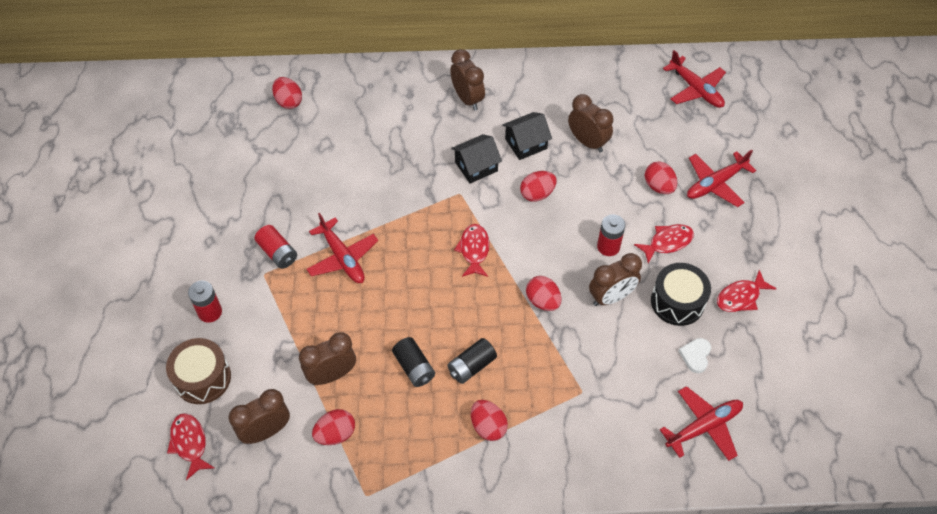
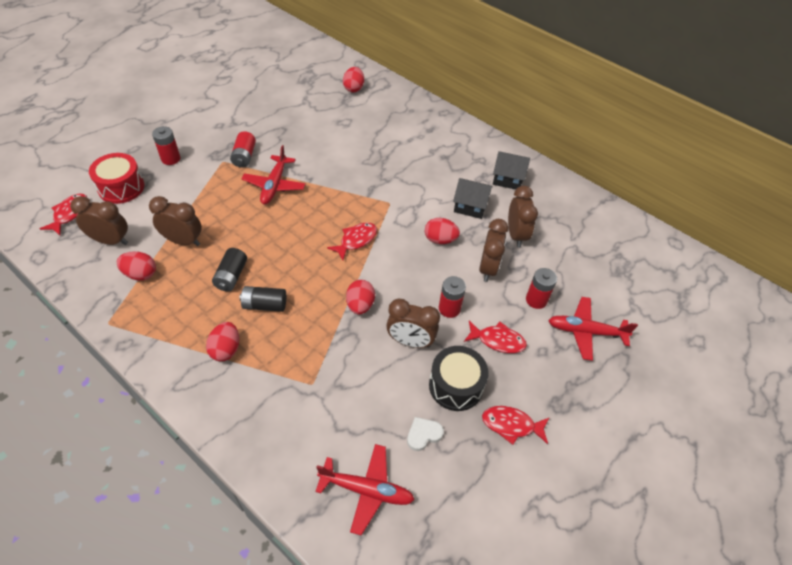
camera: 40 degrees right, 5 degrees down
brown drum [166,338,231,404] -> red drum [89,153,144,204]
brown clock [450,49,485,111] -> brown clock moved to [479,219,508,282]
black house [451,134,502,184] -> black house moved to [493,151,530,189]
red egg [645,161,677,194] -> red battery [526,268,557,309]
red plane [663,50,726,108] -> none

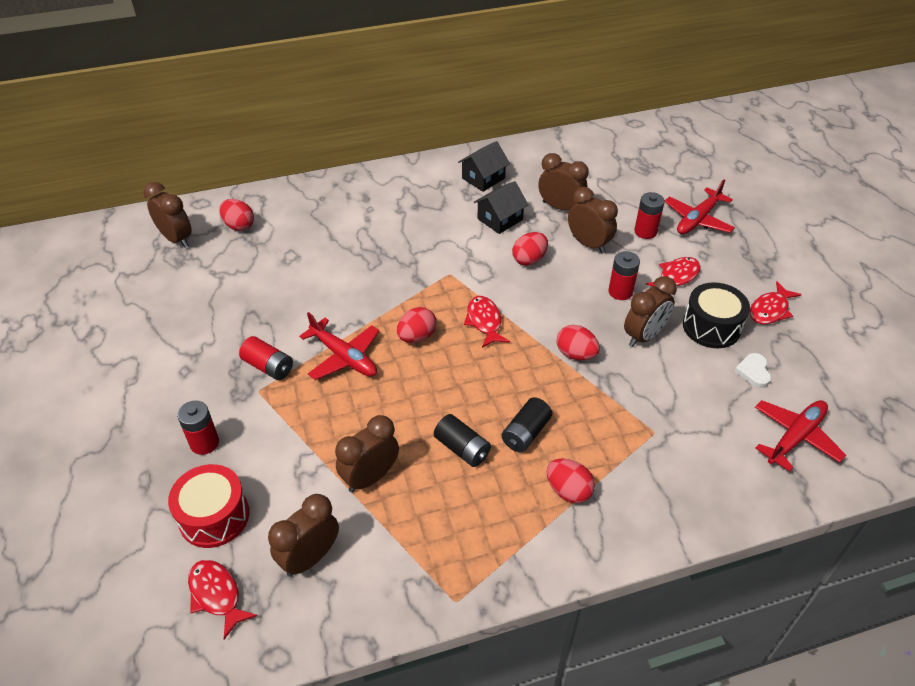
camera: 55 degrees left, 5 degrees down
red egg [117,251,156,281] -> red egg moved to [397,307,436,343]
none -> brown clock [144,182,192,248]

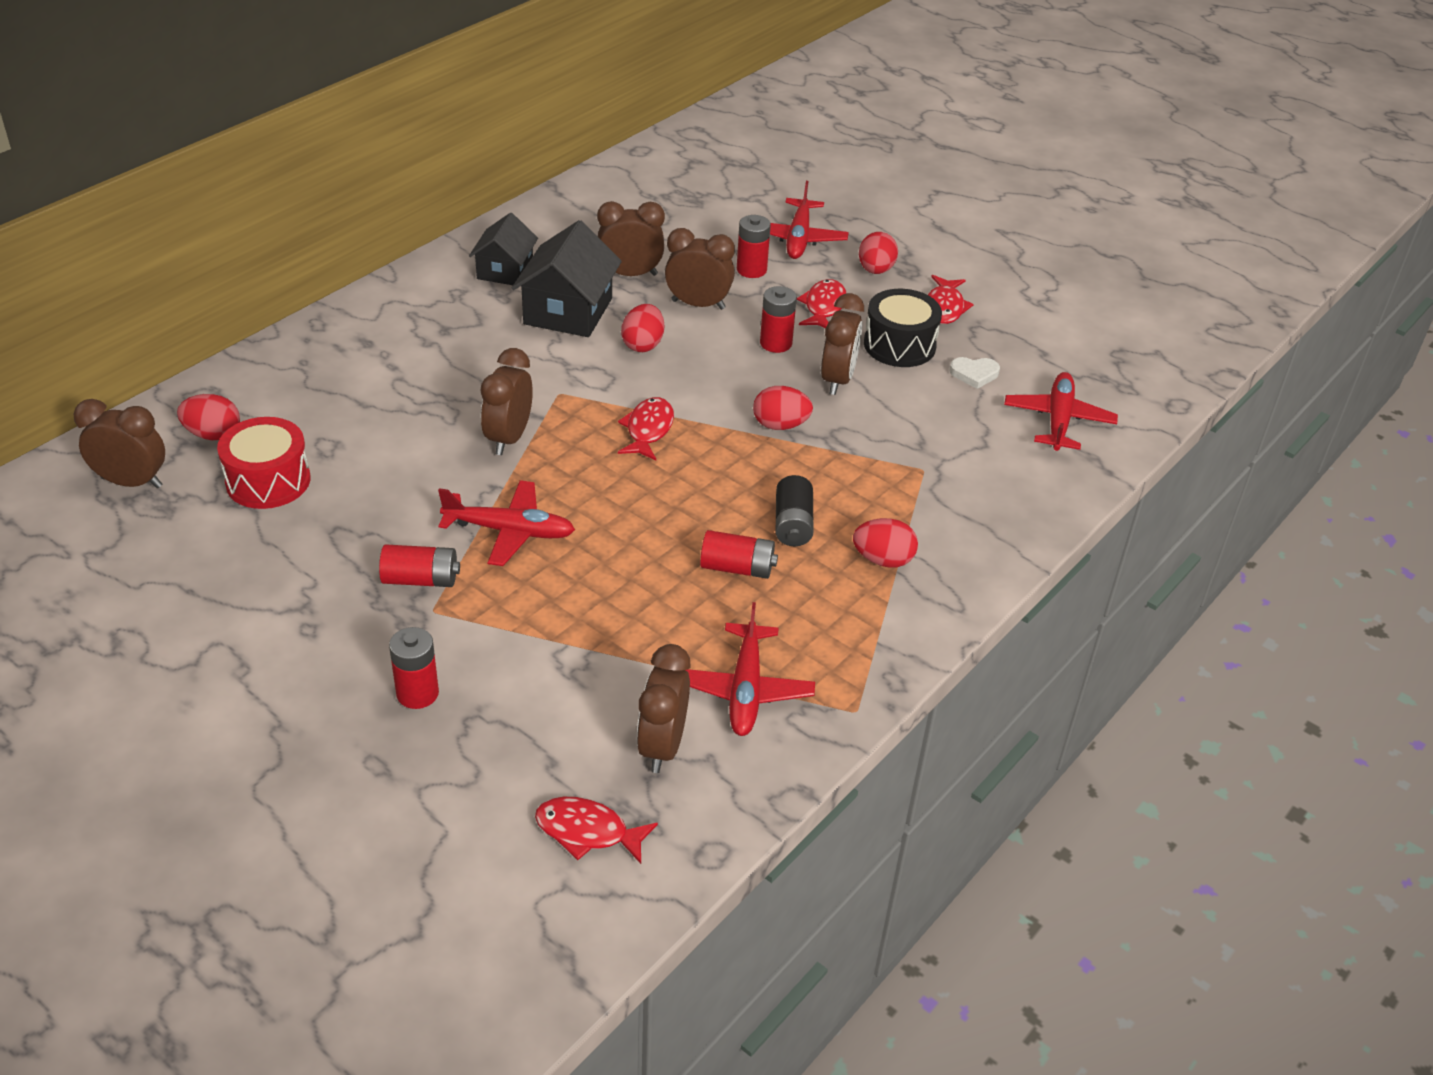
camera: 35 degrees left, 5 degrees down
red drum [168,464,249,548] -> red drum moved to [217,417,311,509]
brown clock [335,415,399,493] -> brown clock moved to [481,348,533,455]
red egg [397,307,436,343] -> red egg moved to [859,232,898,274]
black battery [434,414,491,467] -> red battery [700,530,778,579]
red fish [464,296,510,348] -> red fish turned 60 degrees clockwise [618,397,674,460]
black house [474,181,528,234] -> black house [512,220,622,337], size x1.53
white heart [734,353,771,388] -> white heart turned 60 degrees counterclockwise [950,357,1000,389]
none -> red plane [686,602,815,736]

